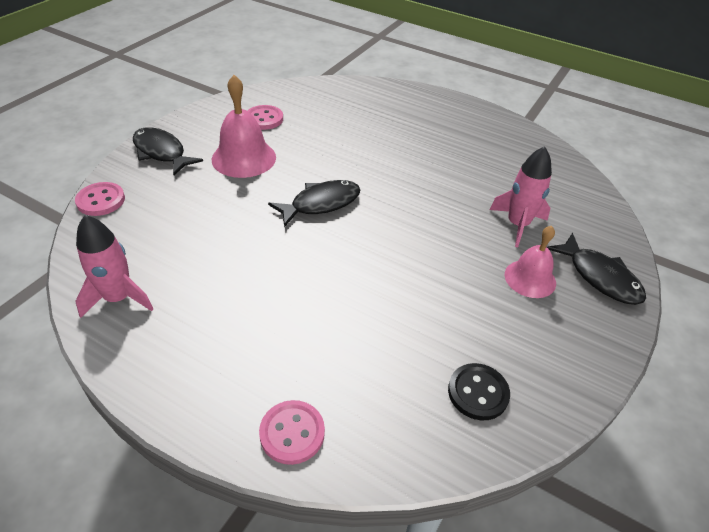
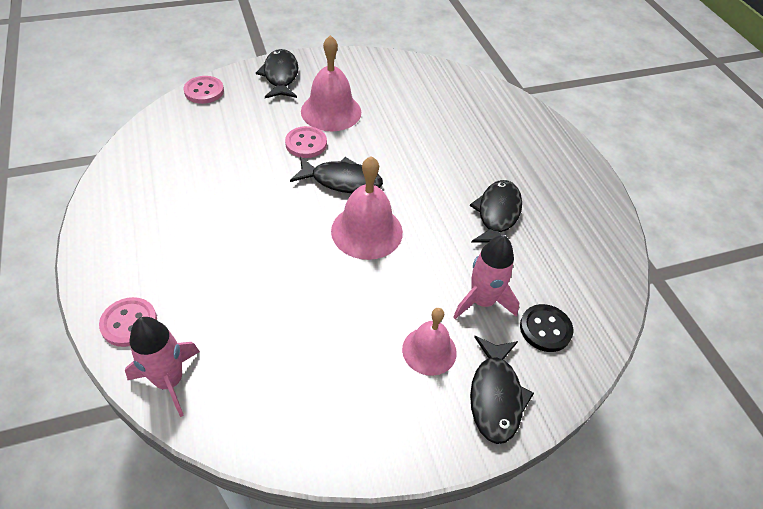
camera: 40 degrees right, 5 degrees up
pink rocket [75,215,153,318] -> pink rocket moved to [125,317,200,417]
pink button [247,105,283,130] -> pink button moved to [285,126,327,158]
black button [448,363,510,420] -> black button moved to [520,304,573,352]
none -> pink bell [331,156,403,260]
none -> black fish [470,180,522,243]

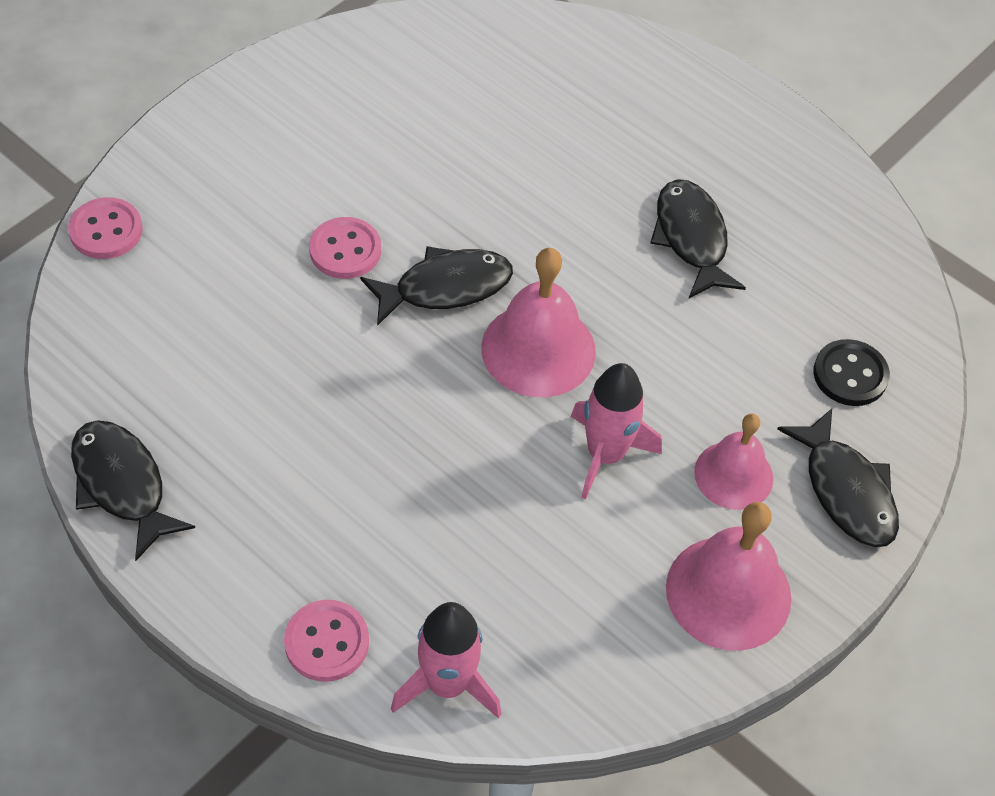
camera: 30 degrees left, 5 degrees up
black fish [256,49,299,98] -> black fish moved to [71,420,195,561]
pink bell [301,35,361,131] -> pink bell moved to [666,502,792,651]
pink rocket [453,235,519,319] -> pink rocket moved to [571,363,662,499]

